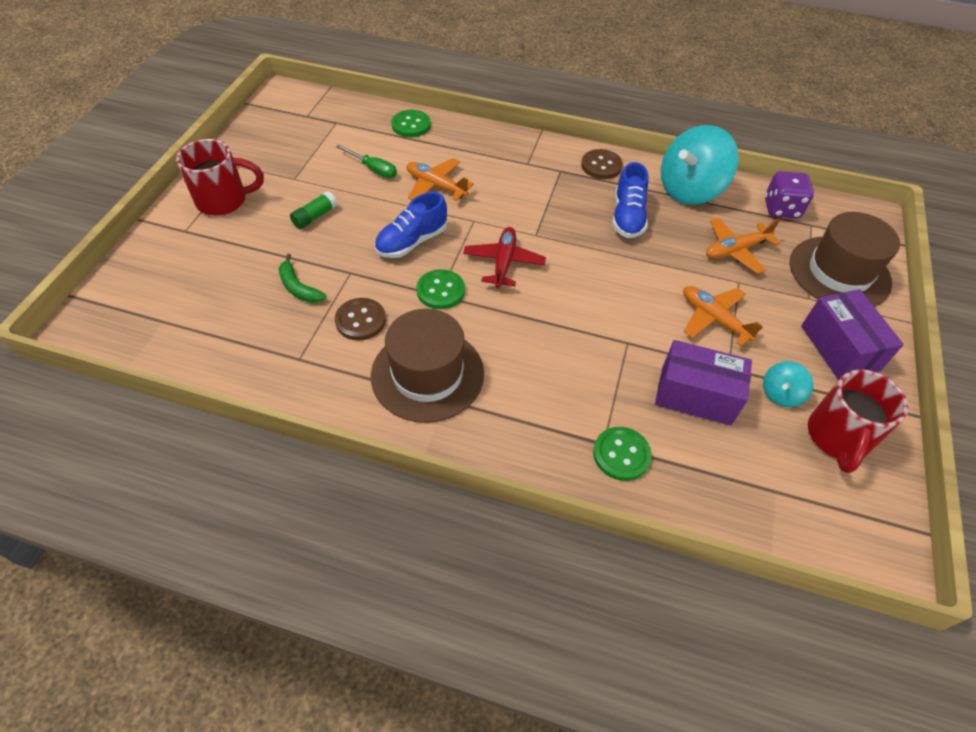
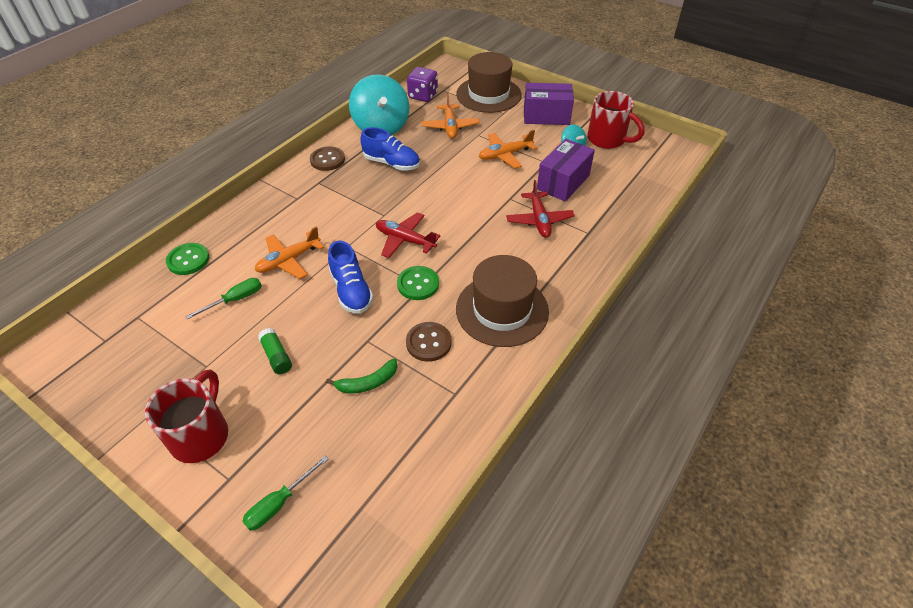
camera: 70 degrees left, 5 degrees down
green button [593,427,652,481] -> none
none -> green screwdriver [242,456,328,531]
none -> red plane [506,180,575,238]

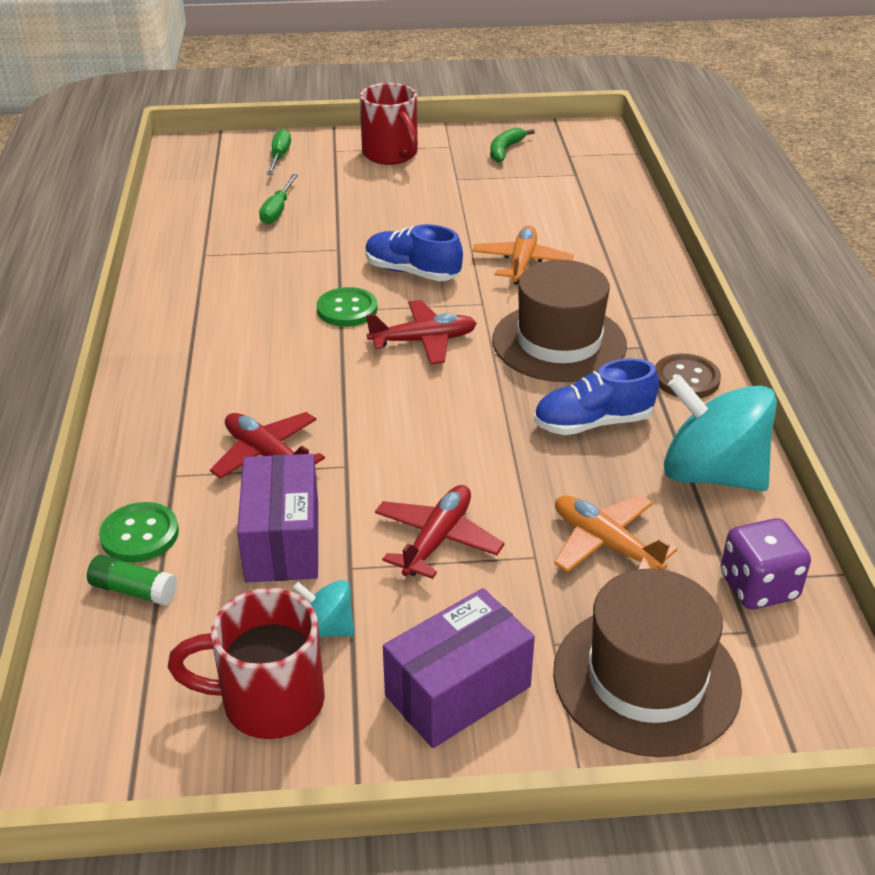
camera: 140 degrees right, 10 degrees down
green button [166,243,209,275] -> green button moved to [99,502,179,562]
green screwdriver [185,278,262,319] -> green screwdriver moved to [259,174,298,224]
green glue stick [258,328,292,374] -> green glue stick moved to [87,555,177,605]
green banana [326,358,397,394] -> green banana moved to [490,128,535,163]
brown button [406,322,452,362] -> none
brown hat [456,255,549,347] -> brown hat moved to [492,260,627,382]
orange plane [479,130,537,169] -> red plane [375,485,505,579]

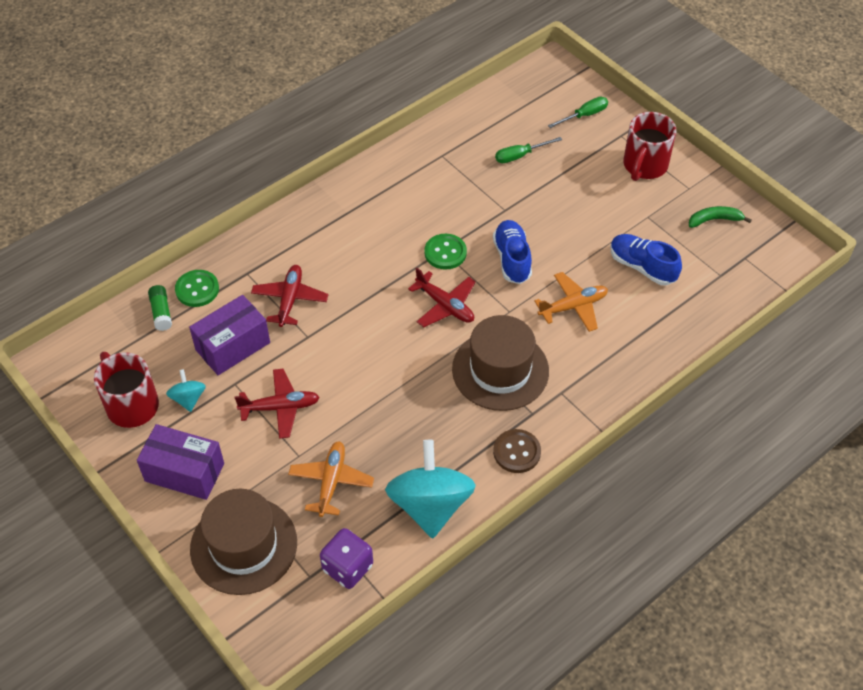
camera: 55 degrees right, 15 degrees up
blue shoe [534,358,659,435] -> blue shoe moved to [610,234,682,285]

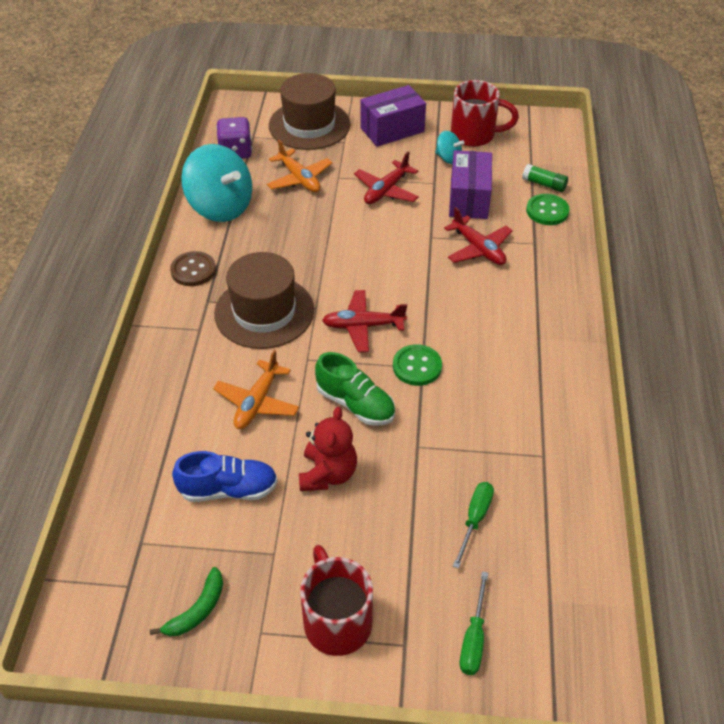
camera: 135 degrees right, 5 degrees down
blue shoe [493,220,532,284] -> green shoe [315,352,395,426]
none -> red teddy bear [299,407,357,491]

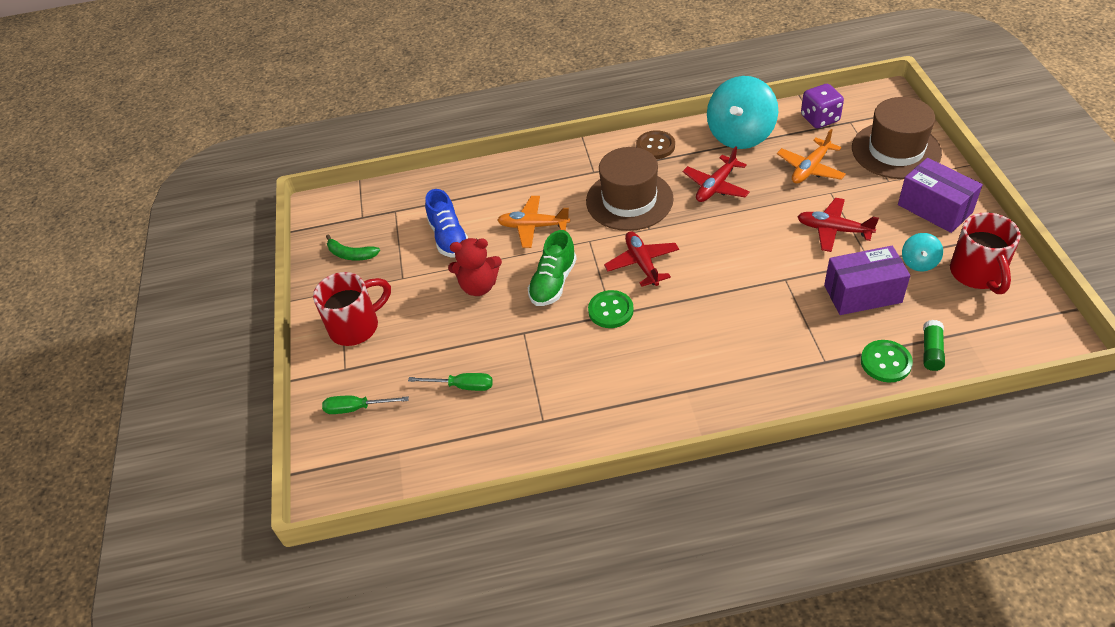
camera: 80 degrees right, 0 degrees up
red plane [444,207,513,265] -> red plane moved to [683,146,750,202]

